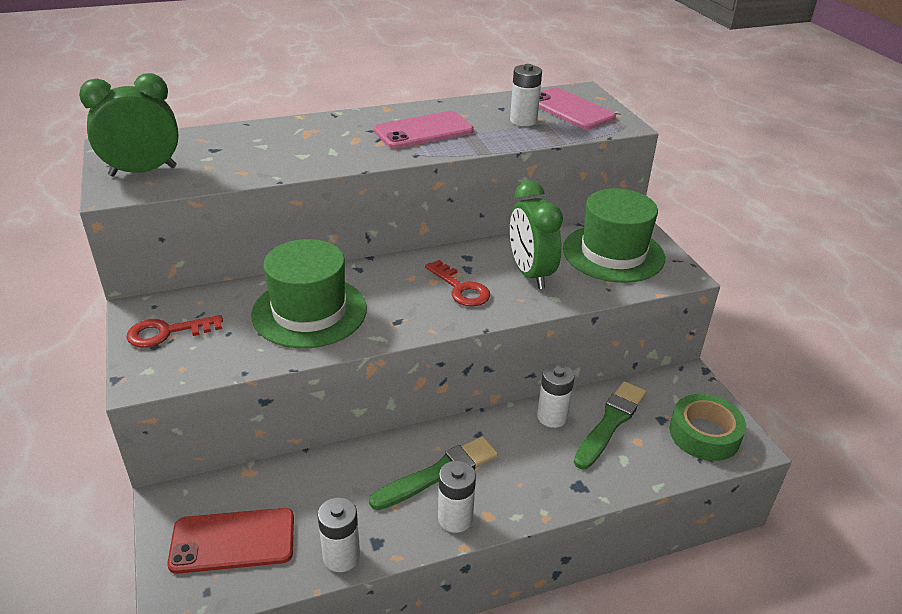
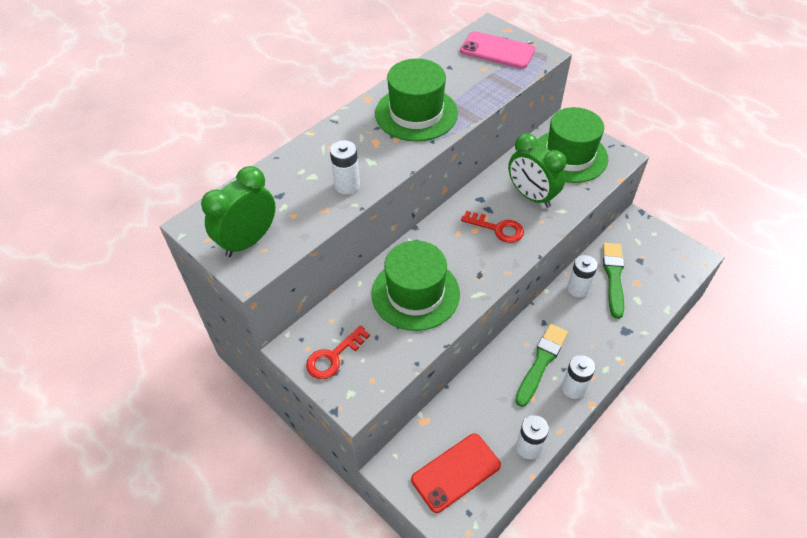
camera: 25 degrees left, 15 degrees up
pink phone [374,111,474,149] -> green hat [375,58,458,141]
white battery [510,64,542,126] -> white battery moved to [330,140,360,194]
green tape [669,394,746,461] -> none

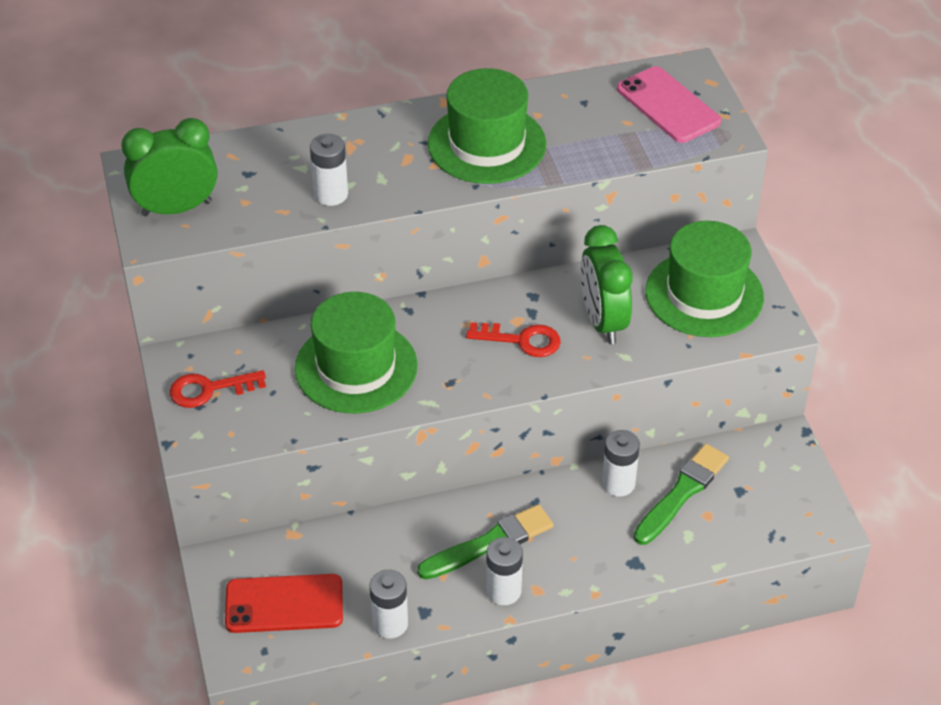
camera: 30 degrees right, 5 degrees down
red key [461,211,524,243] -> red key turned 45 degrees counterclockwise [466,322,561,357]

